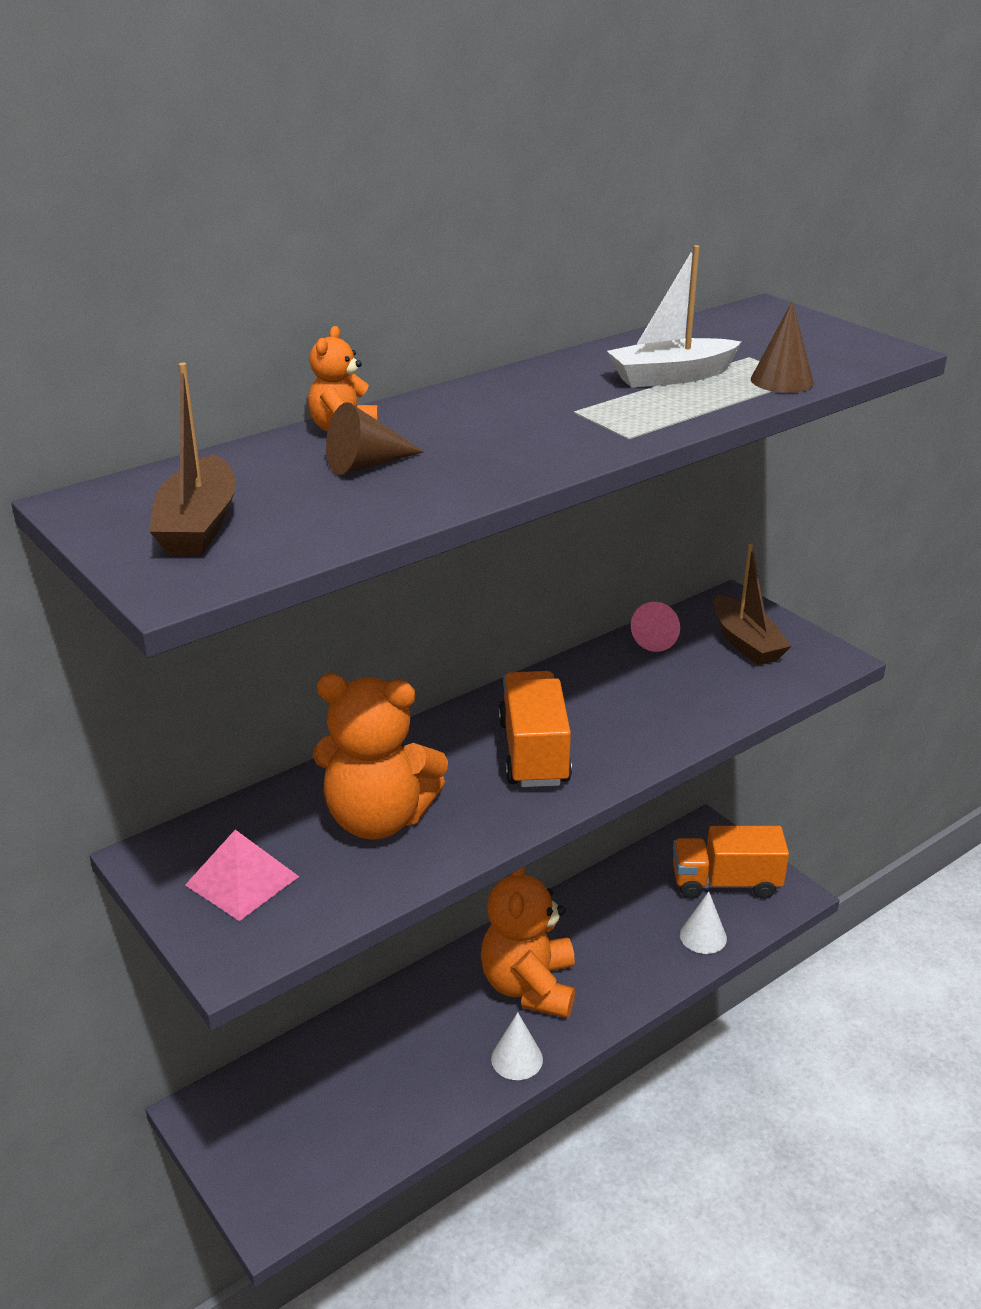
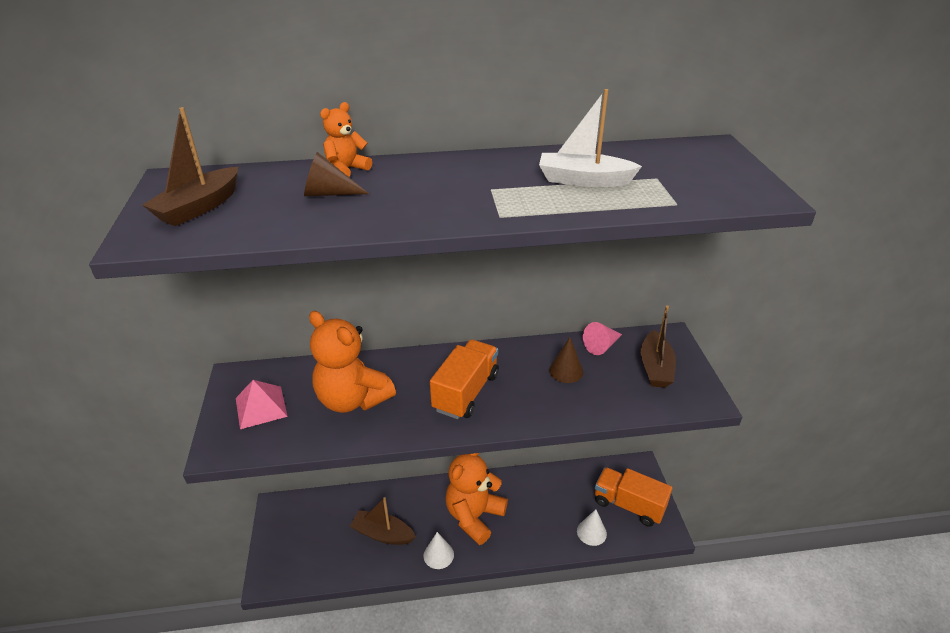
camera: 30 degrees right, 5 degrees up
brown cone [751,301,814,393] -> brown cone moved to [549,337,583,383]
none -> brown boat [350,497,416,545]

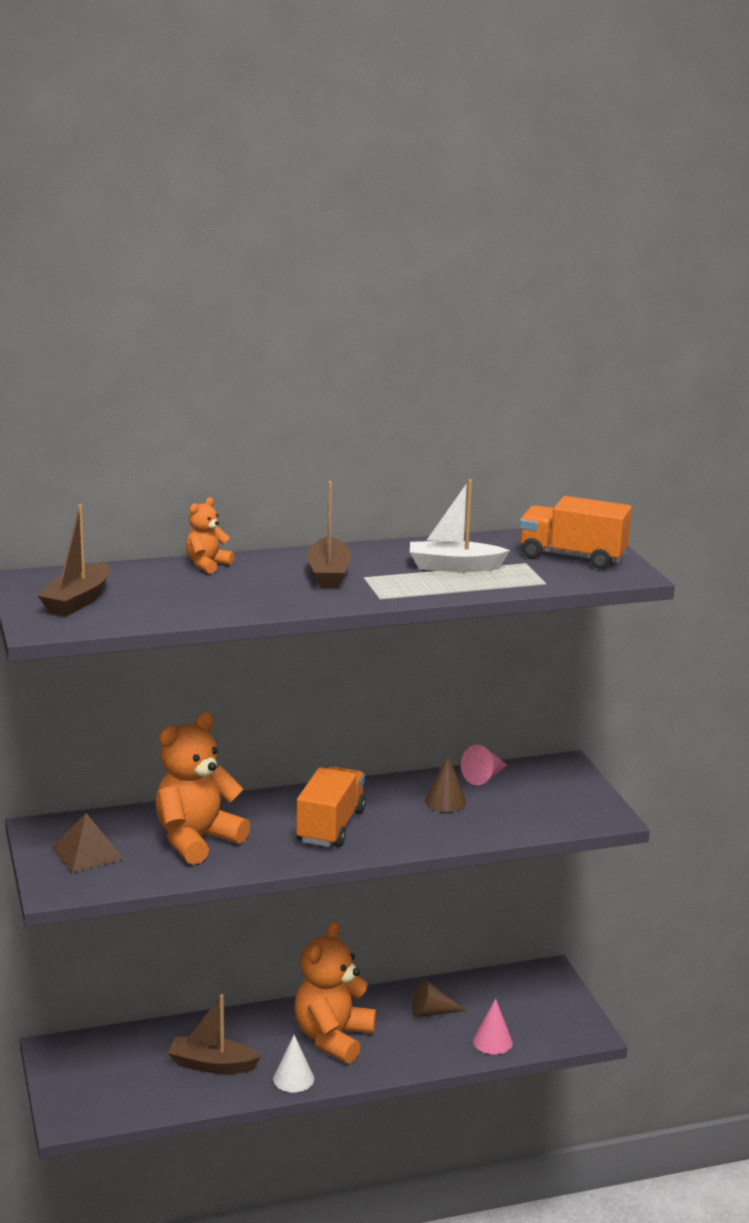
camera: 10 degrees left, 15 degrees down
pink pyramid [236,380,288,429] -> brown pyramid [52,813,124,873]
brown cone [304,152,369,196] -> brown cone moved to [412,979,466,1018]
orange teddy bear [309,311,396,413] -> orange teddy bear turned 105 degrees clockwise [155,712,250,865]
white cone [577,509,607,546] -> pink cone [473,998,513,1054]
orange truck [595,467,672,527] -> orange truck moved to [519,496,632,569]
brown boat [641,305,676,388] -> brown boat moved to [307,481,351,588]

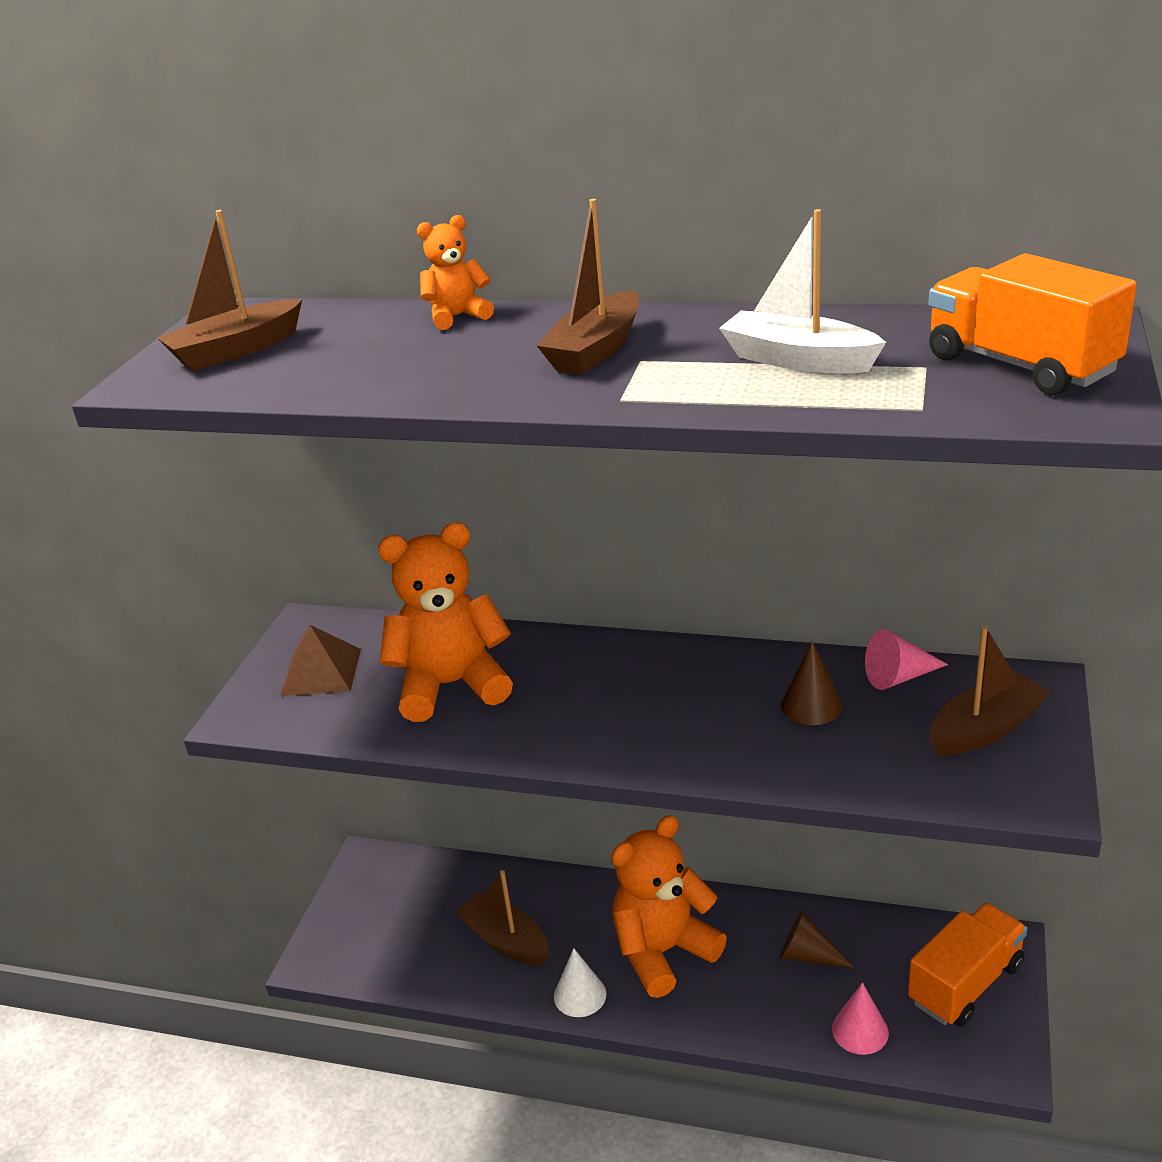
camera: 35 degrees right, 10 degrees up
orange truck [296,766,366,847] -> orange truck moved to [908,903,1027,1027]
none -> brown boat [930,626,1050,756]

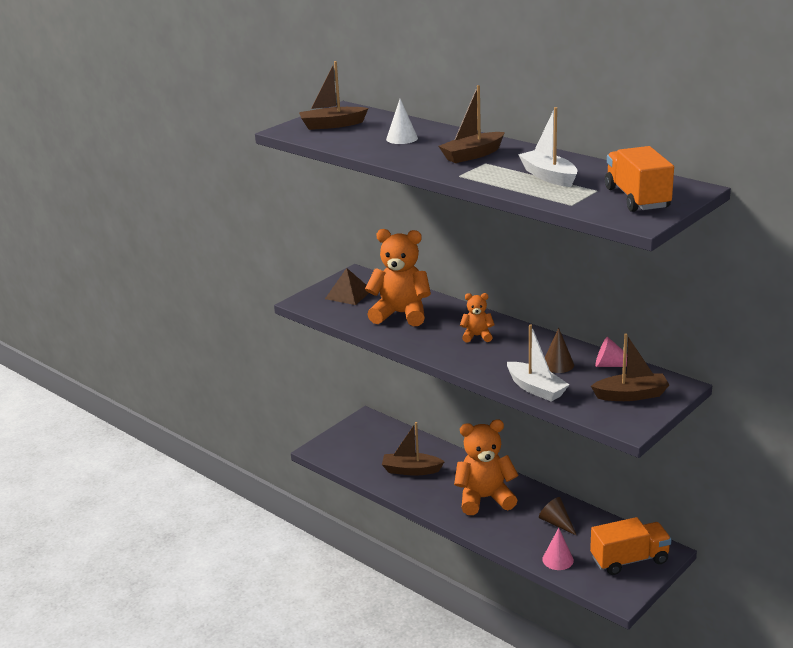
camera: 25 degrees right, 5 degrees down
orange teddy bear [417,215,494,330] -> orange teddy bear moved to [460,293,495,343]
brown boat [455,870,549,965] -> brown boat turned 60 degrees counterclockwise [382,422,445,476]
white cone [554,948,607,1017] -> white cone moved to [386,99,418,144]
none -> white boat [507,324,569,402]

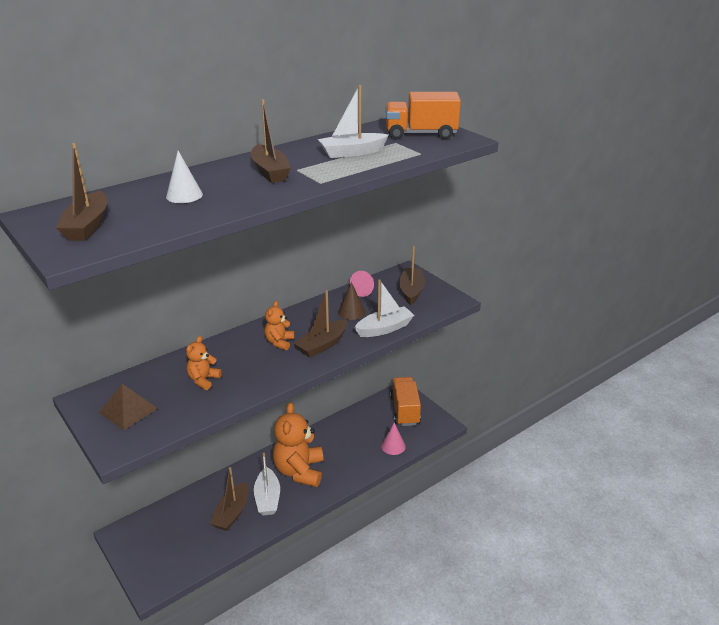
camera: 80 degrees left, 5 degrees up
orange teddy bear [365,229,431,326] -> orange teddy bear [186,336,222,390], size x0.50
brown cone [539,497,577,536] -> none
none -> white boat [254,453,280,515]
none -> brown boat [294,290,347,358]

